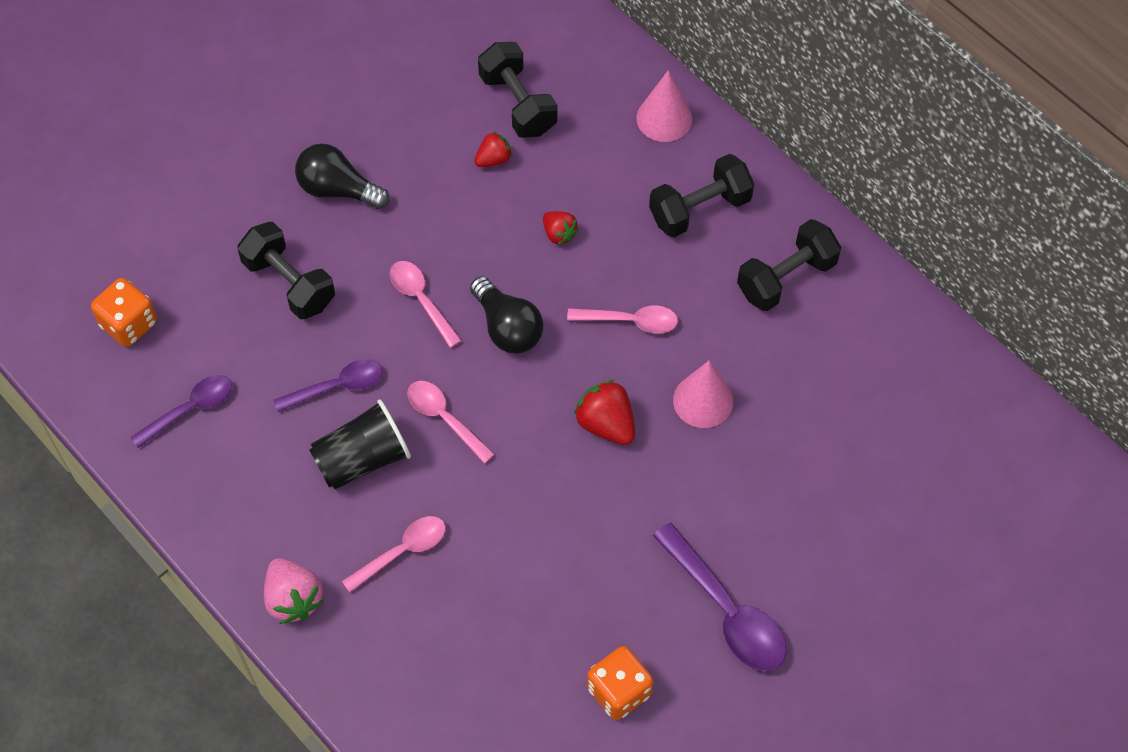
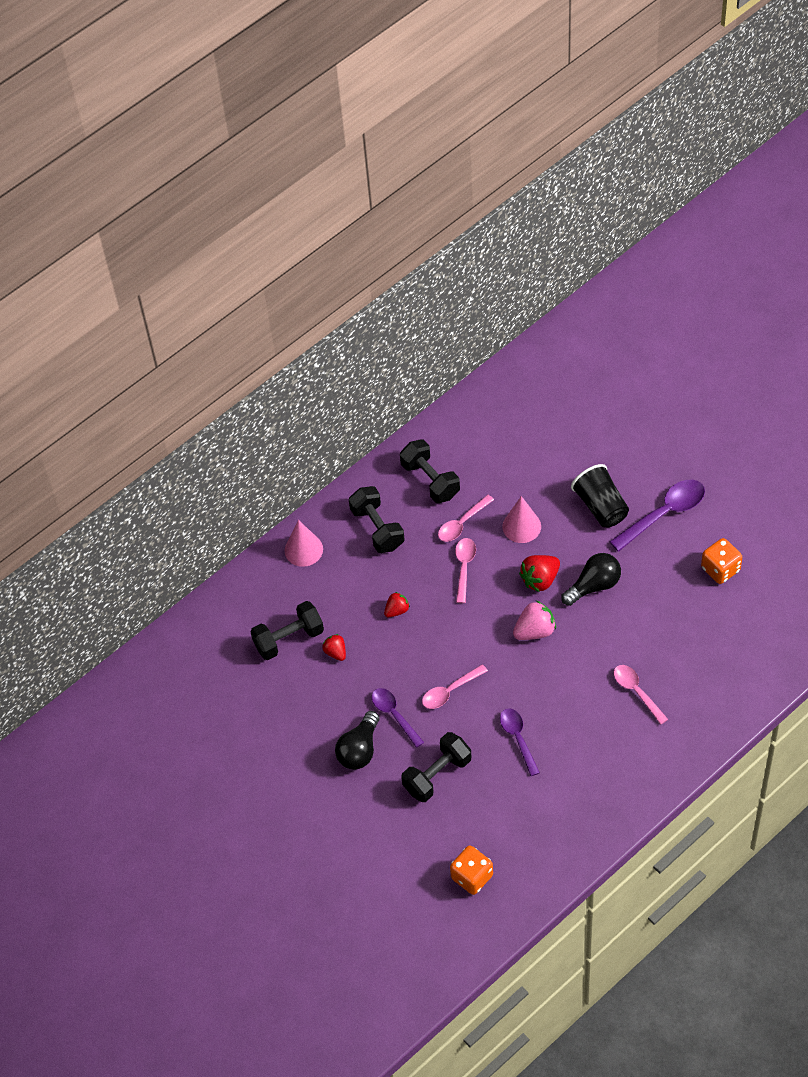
camera: 85 degrees left, 5 degrees down
purple spoon [130,375,232,448] -> purple spoon moved to [372,688,424,748]
pink strawberry [264,558,324,624] -> pink strawberry moved to [513,601,556,640]
black cup [309,400,411,489] -> black cup moved to [571,464,629,527]
pink spoon [407,381,495,464] -> pink spoon moved to [438,495,494,542]
black light bulb [470,276,543,354] -> black light bulb moved to [561,553,621,606]

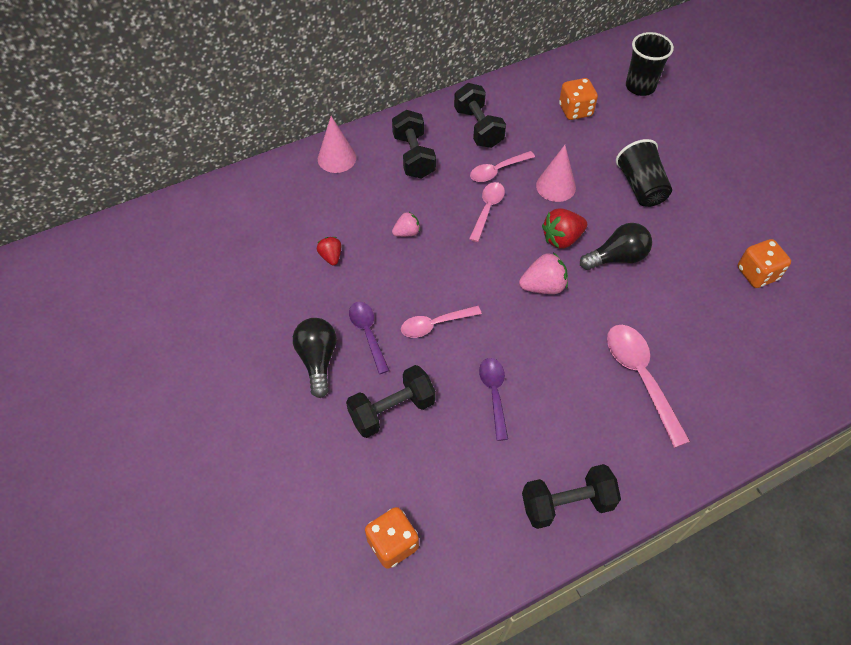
camera: 10 degrees right, 0 degrees up
black dumbbell [250,601,324,660] -> black dumbbell moved to [522,464,621,529]
black light bulb [335,711,380,770] -> black light bulb turned 135 degrees clockwise [293,318,337,398]
red strawberry [384,592,410,617] -> pink strawberry [392,212,420,237]
purple spoon [610,480,705,552] -> none
pink spoon [614,665,668,725] -> pink spoon [607,325,690,448], size x1.57
none -> orange dice [559,78,598,120]
none -> black cup [626,32,674,96]

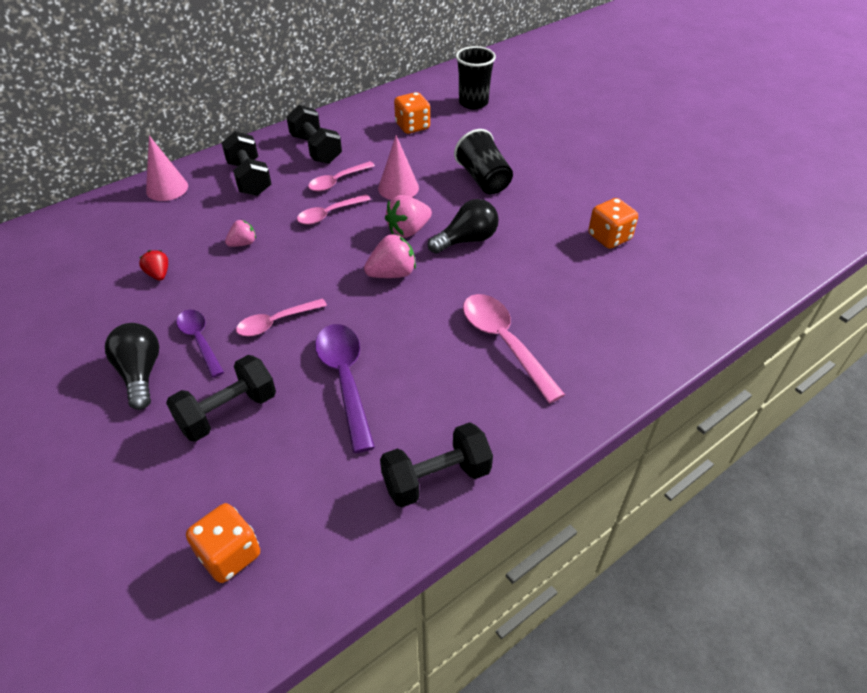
camera: 10 degrees left, 10 degrees down
pink spoon [469,182,505,242] -> pink spoon turned 135 degrees counterclockwise [297,194,371,225]
purple spoon [479,358,508,441] -> purple spoon [315,324,375,453], size x1.57
red strawberry [542,209,587,249] -> pink strawberry [385,195,432,238]

